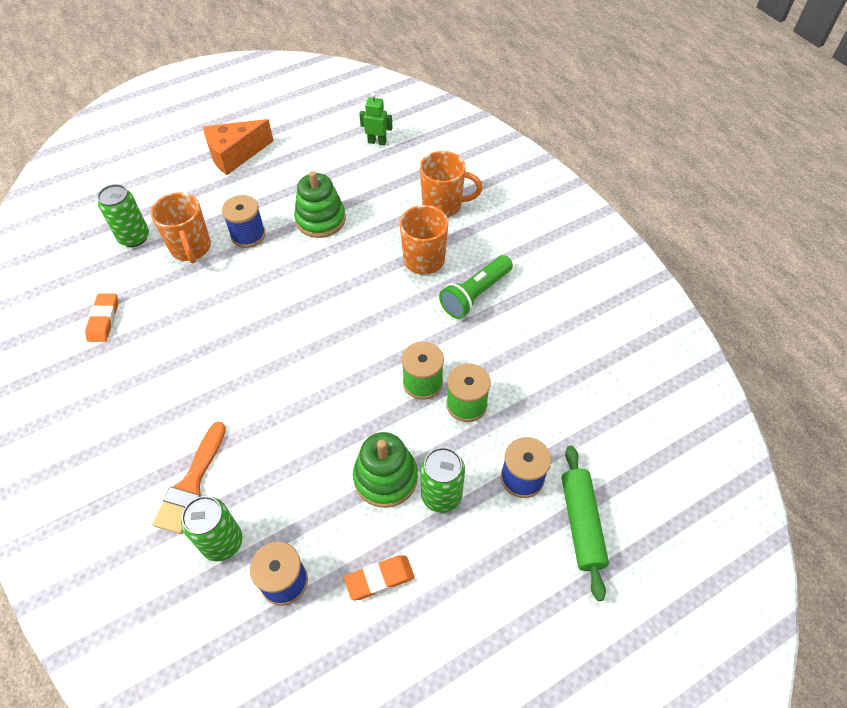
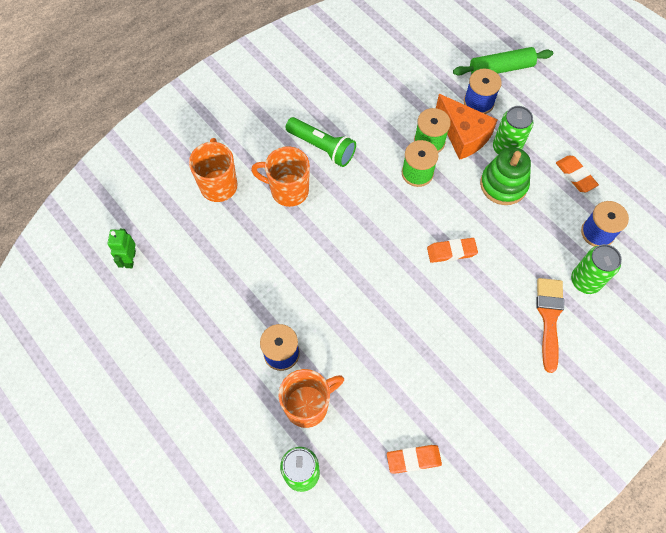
camera: 100 degrees left, 10 degrees up
orange brush [152,421,226,534] -> orange brush turned 90 degrees counterclockwise [537,278,564,373]
orange cheese [203,119,273,175] -> orange cheese moved to [436,94,498,160]
green stacking toy [294,171,346,238] -> none
none -> orange eraser [427,238,478,263]

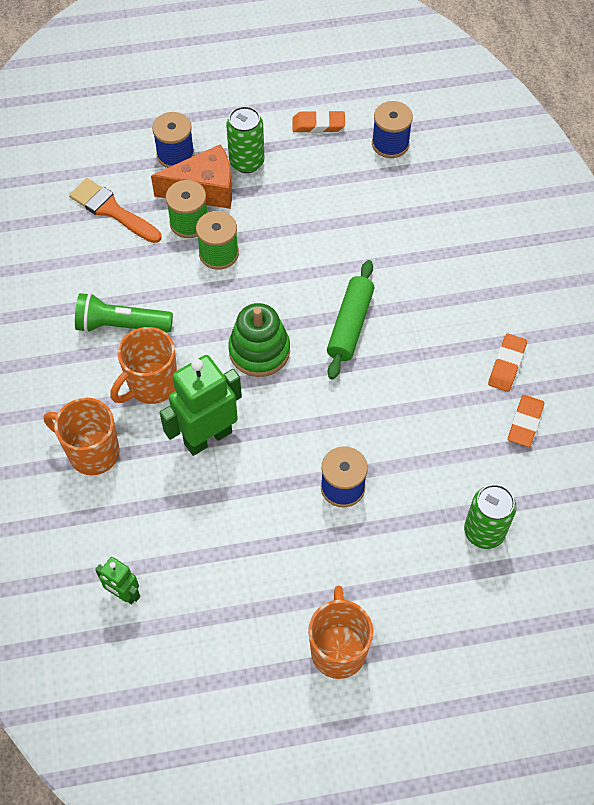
camera: 60 degrees left, 5 degrees down
orange mug [278,369,344,428] -> orange mug moved to [308,586,373,679]
green flashlight [286,117,356,167] -> green flashlight turned 150 degrees counterclockwise [75,293,173,333]
orange eraser [427,238,478,263] -> orange eraser moved to [488,334,527,392]
green rolling pin [453,47,553,76] -> green rolling pin moved to [327,260,374,380]
green stacking toy [480,147,531,205] -> green stacking toy moved to [228,303,290,377]
orange brush [537,278,564,373] -> orange brush moved to [69,178,161,243]
green can [571,244,622,294] -> none
none -> green robot [160,355,242,456]

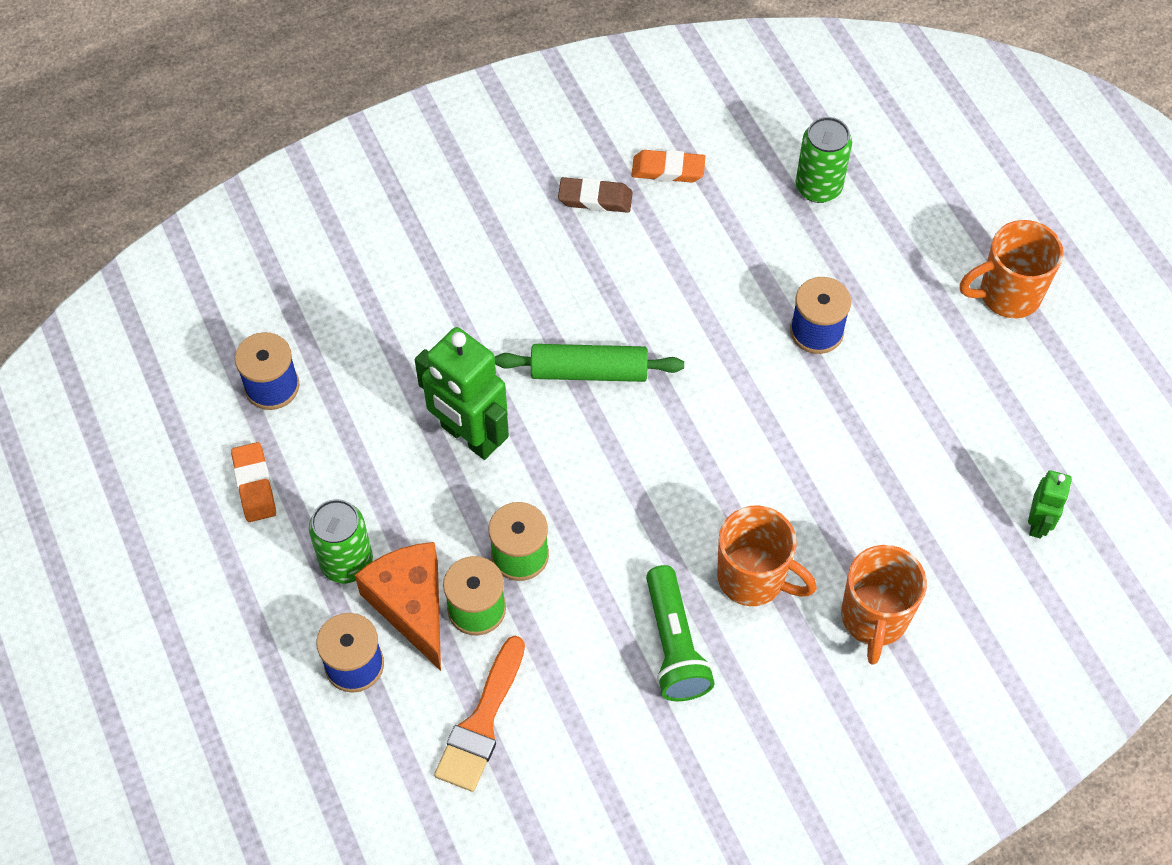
camera: 105 degrees left, 0 degrees up
green robot [160,355,242,456] -> green robot moved to [415,327,509,460]
green stacking toy [228,303,290,377] -> none
orange eraser [488,334,527,392] -> brown eraser [558,177,633,213]

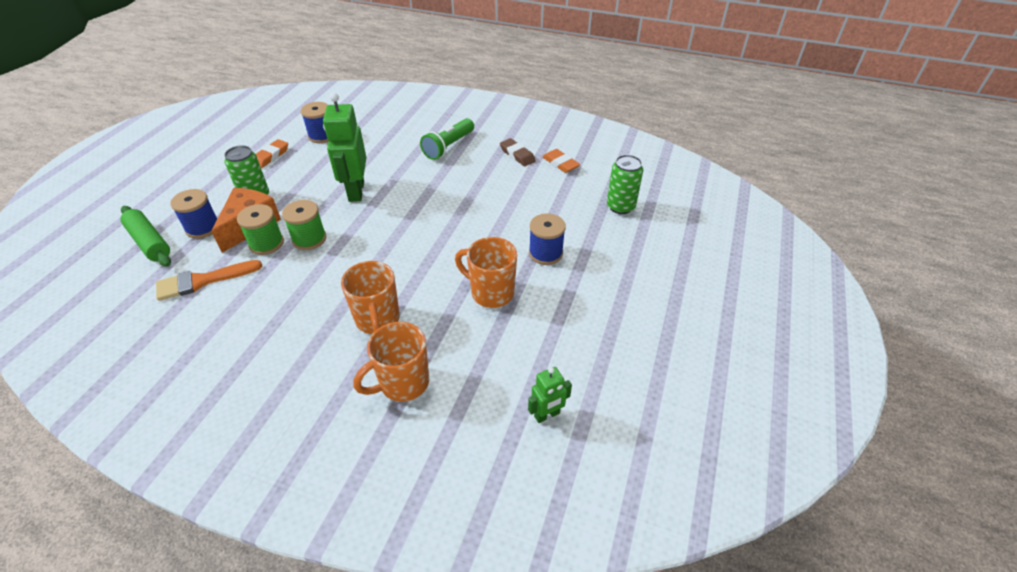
camera: 45 degrees right, 15 degrees down
green rolling pin [495,344,684,382] -> green rolling pin moved to [120,206,171,267]
green flashlight [646,565,715,701] -> green flashlight moved to [420,118,474,160]
orange mug [960,220,1064,318] -> orange mug moved to [455,237,517,308]

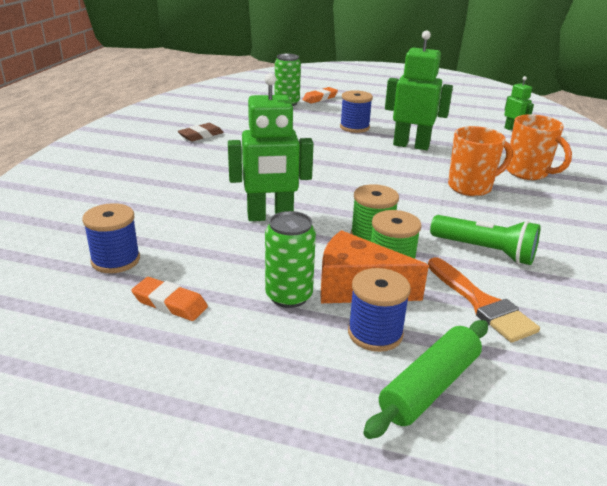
camera: 95 degrees left, 15 degrees down
green flashlight [420,118,474,160] -> green flashlight moved to [430,215,540,265]
orange mug [455,237,517,308] -> green robot [385,31,453,150]
orange eraser [542,149,580,173] -> orange eraser moved to [302,87,338,104]

